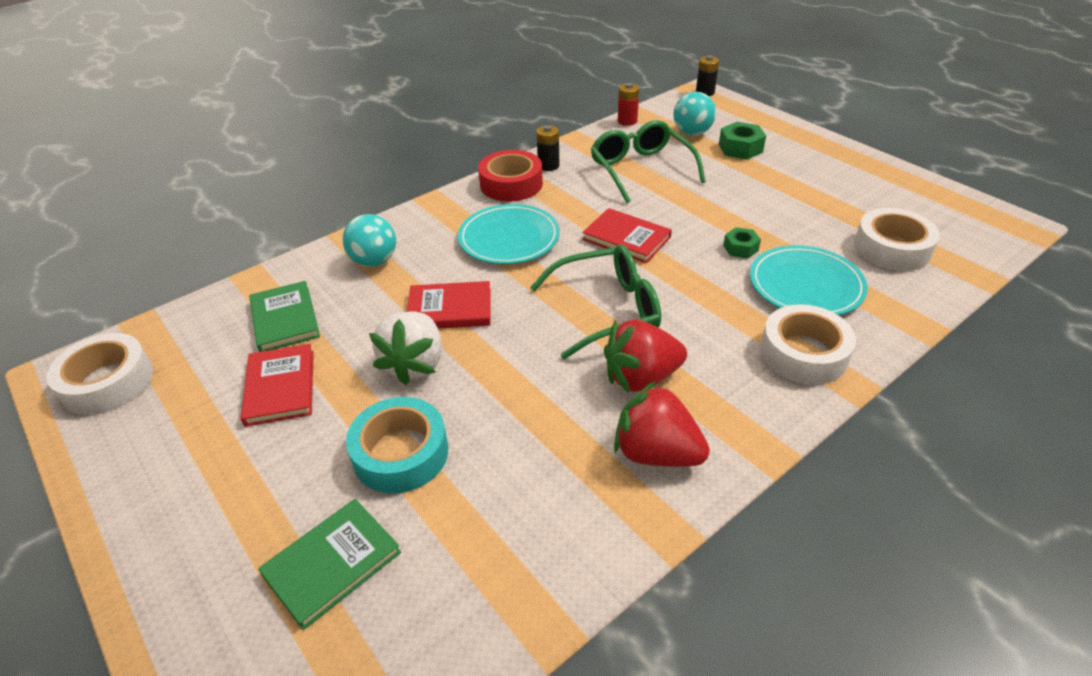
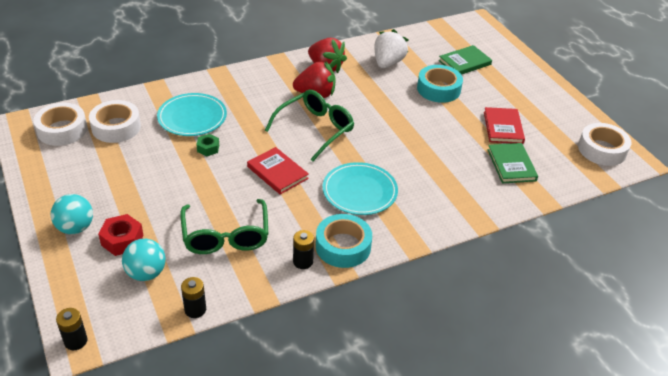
camera: 170 degrees left, 0 degrees up
turquoise ball [343,214,396,267] -> turquoise ball moved to [51,194,93,234]
white strawberry [369,311,442,385] -> white strawberry moved to [374,29,408,68]
red book [407,281,491,329] -> none
red tape [478,150,543,202] -> turquoise tape [316,214,372,268]
green glasses [530,244,661,359] -> green glasses turned 135 degrees clockwise [265,90,354,161]
red battery [618,83,639,126] -> black battery [181,277,206,318]
green nut [719,122,766,160] -> red nut [98,214,144,256]
white tape [760,304,856,385] -> white tape moved to [33,103,87,146]

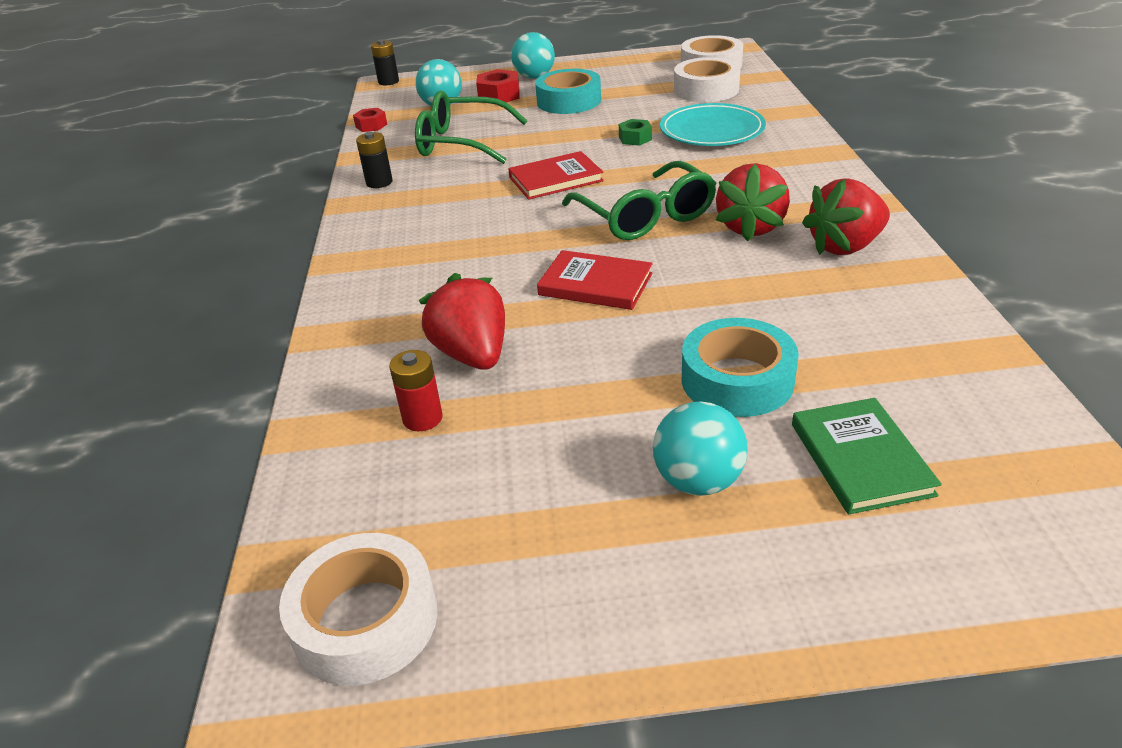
camera: 115 degrees right, 5 degrees down
black battery [181,277,206,318] -> red nut [353,108,387,132]
turquoise tape [316,214,372,268] -> turquoise tape moved to [535,69,601,114]
turquoise plate [323,162,398,215] -> none
white strawberry [374,29,408,68] -> none
red book [484,107,525,144] -> red book moved to [537,250,653,310]
green book [487,143,538,184] -> red battery [389,350,443,431]
none -> red strawberry [418,273,505,370]
none -> turquoise ball [653,401,748,496]

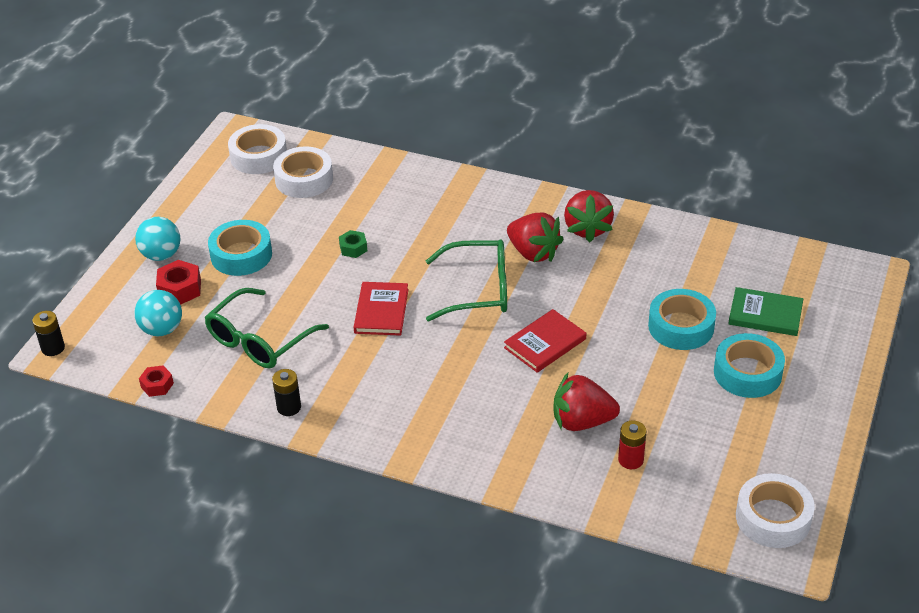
camera: 65 degrees left, 5 degrees up
turquoise ball [653,401,748,496] -> turquoise tape [714,333,785,398]
turquoise plate [660,103,766,146] -> none

